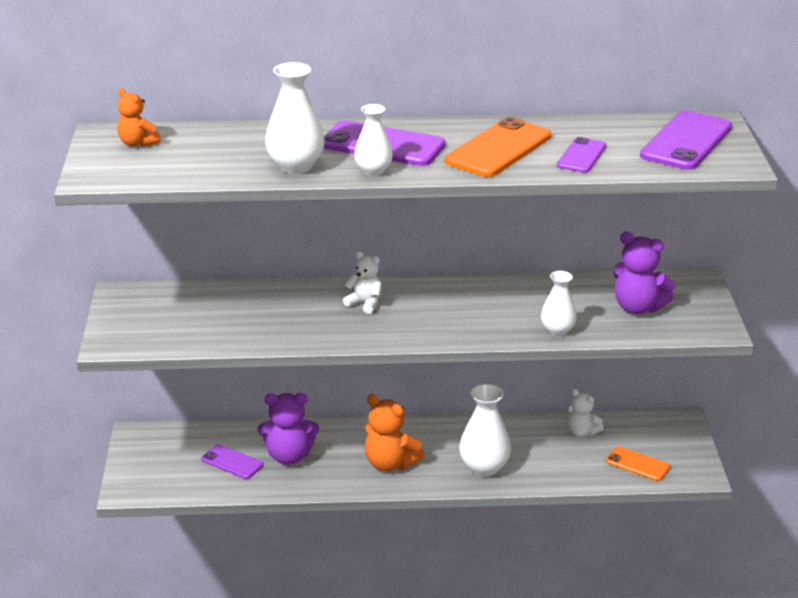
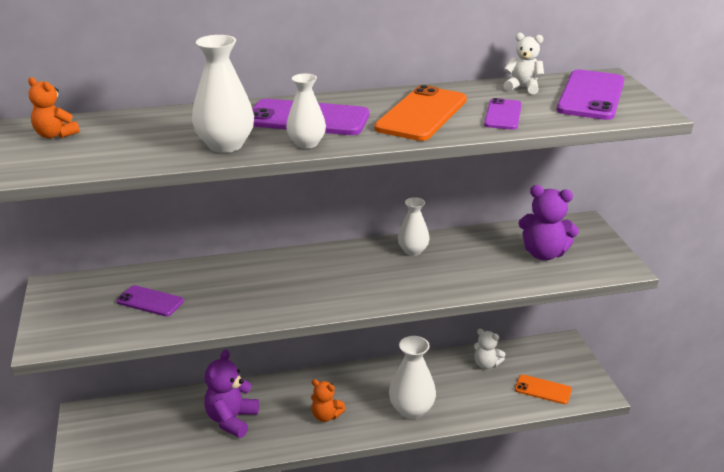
camera: 10 degrees left, 0 degrees up
purple phone [201,444,263,479] -> purple phone moved to [117,285,184,316]
purple teddy bear [258,393,319,465] -> purple teddy bear turned 120 degrees clockwise [204,349,259,438]
white teddy bear [343,251,382,314] -> white teddy bear moved to [504,33,544,94]
orange teddy bear [365,394,424,472] -> orange teddy bear [311,379,346,422], size x0.63
white vase [541,271,577,336] -> white vase moved to [398,197,430,256]

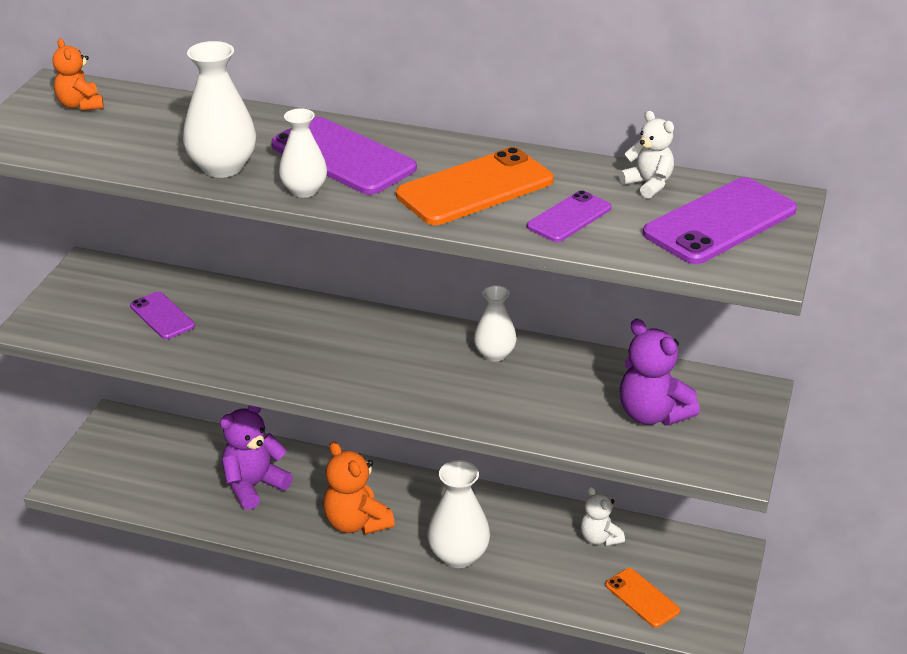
camera: 30 degrees right, 5 degrees up
orange teddy bear [311,379,346,422] -> orange teddy bear [323,441,395,535], size x1.58

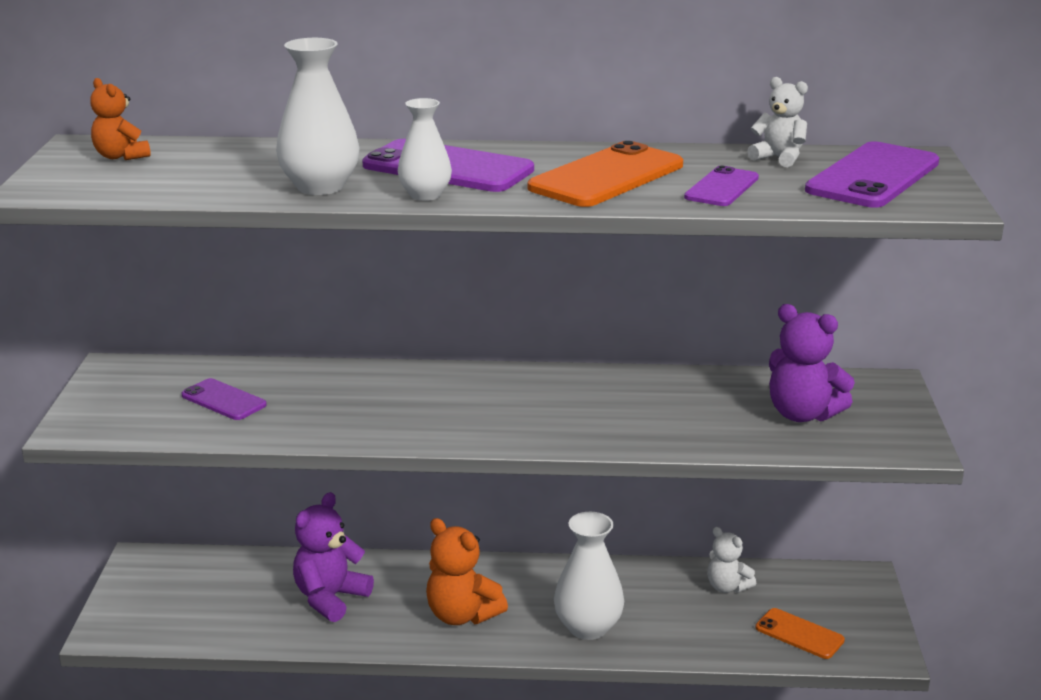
camera: 15 degrees left, 10 degrees down
white vase [474,285,517,362] -> none

